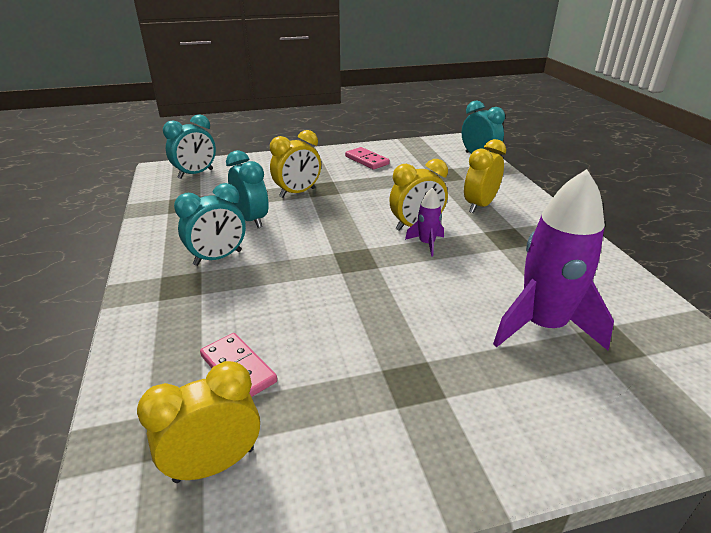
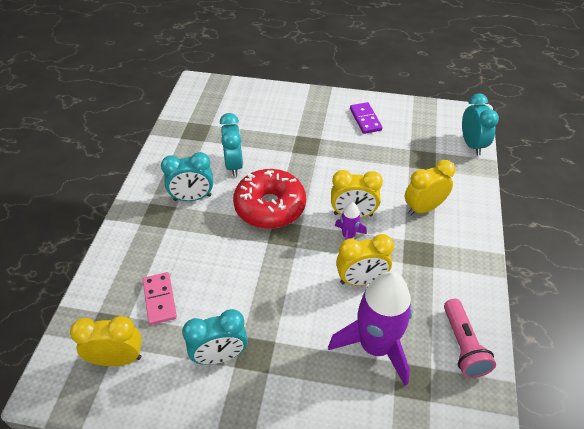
camera: 25 degrees right, 15 degrees up
turquoise clock [163,114,216,179] -> turquoise clock moved to [182,309,248,365]
yellow clock [270,130,321,198] -> yellow clock moved to [336,234,394,286]
pink domino [345,147,390,170] -> purple domino [350,102,382,134]
none -> red donut [233,169,306,229]
none -> pink flashlight [444,299,496,378]

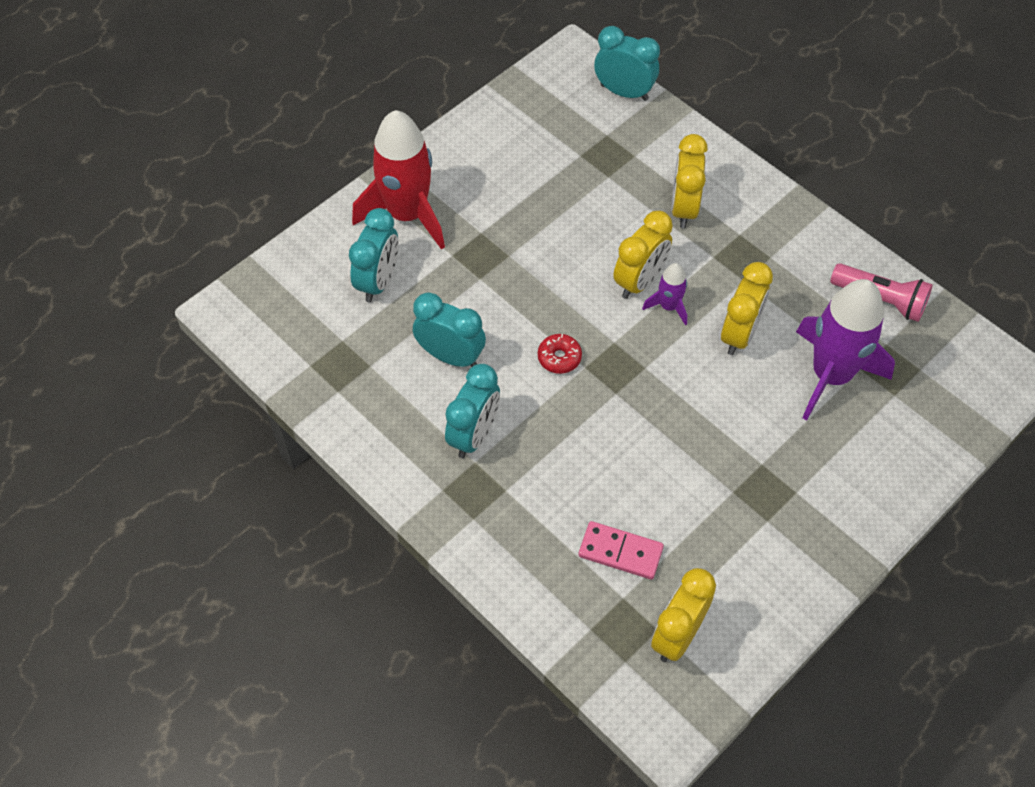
camera: 55 degrees left, 10 degrees up
turquoise clock [182,309,248,365] -> turquoise clock moved to [349,208,399,302]
red donut [233,169,306,229] -> red donut [538,334,582,374], size x0.41
purple domino [350,102,382,134] -> none
none -> red rocket [352,110,445,250]

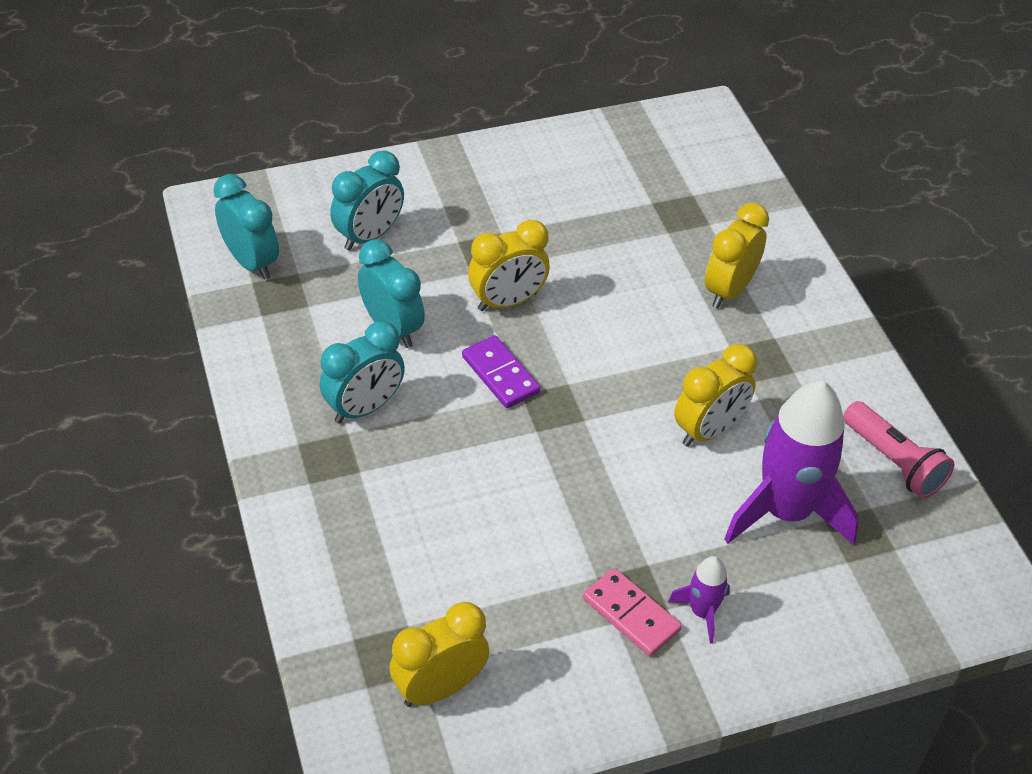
camera: 25 degrees right, 10 degrees down
red rocket [352,110,445,250] -> none
red donut [538,334,582,374] -> purple domino [462,335,540,408]
pink domino [579,521,664,580] -> pink domino moved to [583,568,682,656]
turquoise clock [594,26,660,101] -> turquoise clock moved to [213,174,279,280]
yellow clock [613,211,673,299] -> yellow clock moved to [468,220,550,311]
purple rocket [642,263,687,325] -> purple rocket moved to [668,556,730,643]

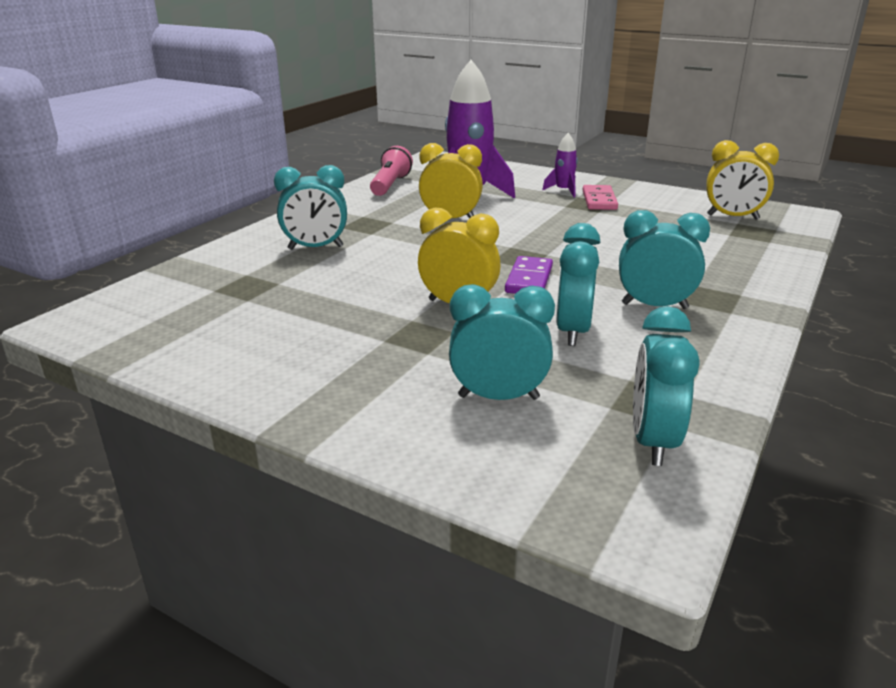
camera: 130 degrees left, 20 degrees down
yellow clock [705,203,769,308] -> turquoise clock [274,165,347,250]

